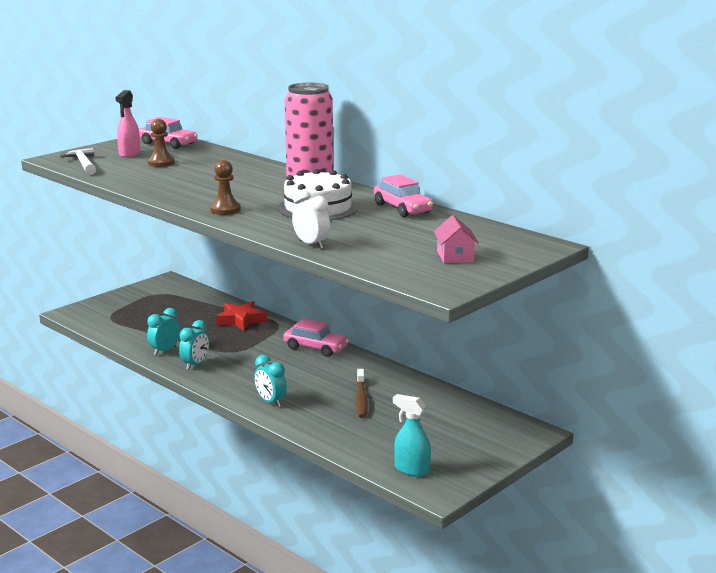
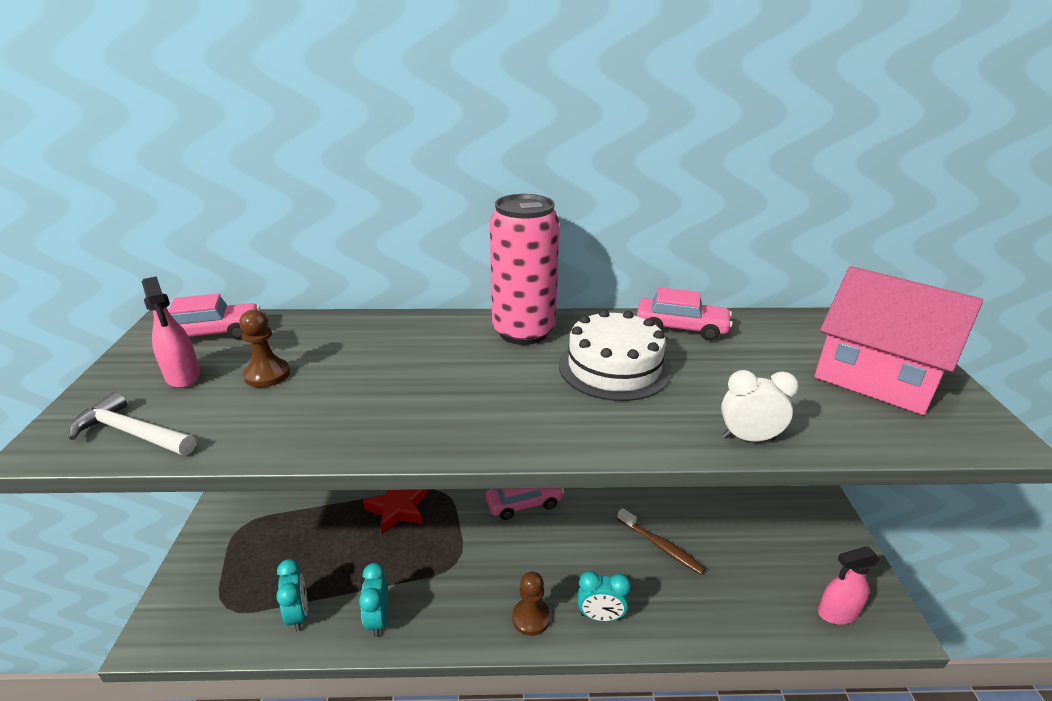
camera: 45 degrees left, 10 degrees up
turquoise clock [179,320,209,370] -> turquoise clock moved to [276,559,308,632]
brown pawn [210,160,241,215] -> brown pawn moved to [512,572,550,636]
turquoise spray bottle [393,394,431,477] -> pink spray bottle [818,547,880,624]
pink house [434,215,479,263] -> pink house [814,266,983,415], size x2.25

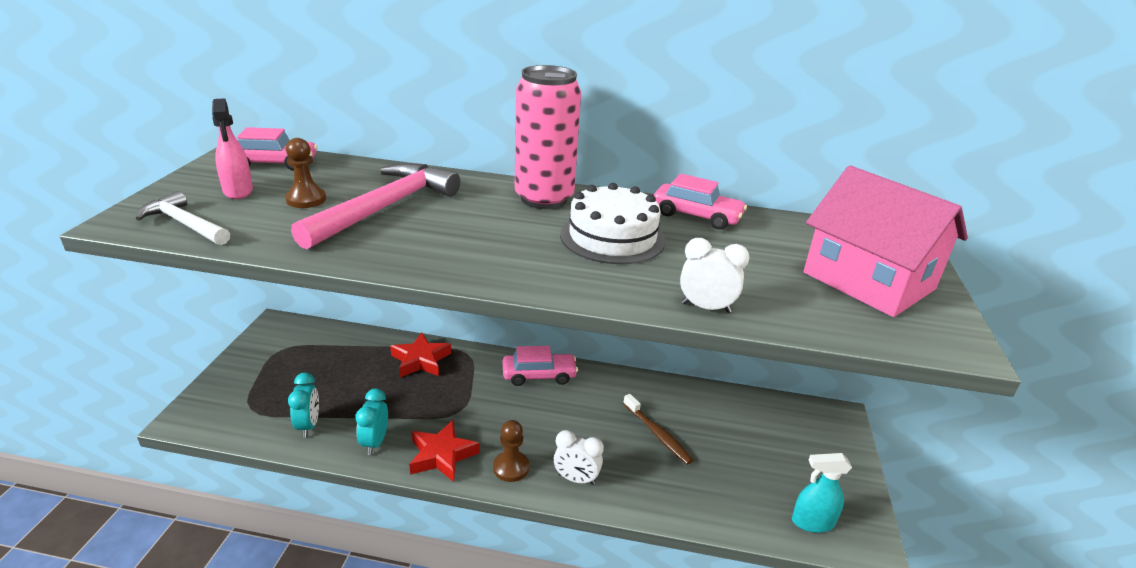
camera: 10 degrees right, 0 degrees up
turquoise clock [578,571,631,622] -> white clock [554,430,604,485]
pink spray bottle [818,547,880,624] -> turquoise spray bottle [792,453,852,533]
none -> pink hammer [291,163,460,249]
none -> red star [409,420,480,482]

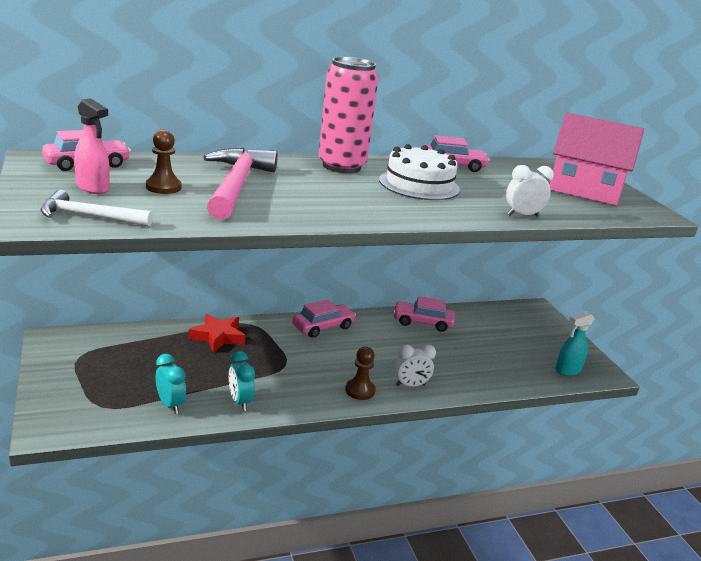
camera: 30 degrees left, 5 degrees down
red star [409,420,480,482] -> none
brown toothbrush [623,394,693,465] -> none
none -> pink car [393,296,455,332]

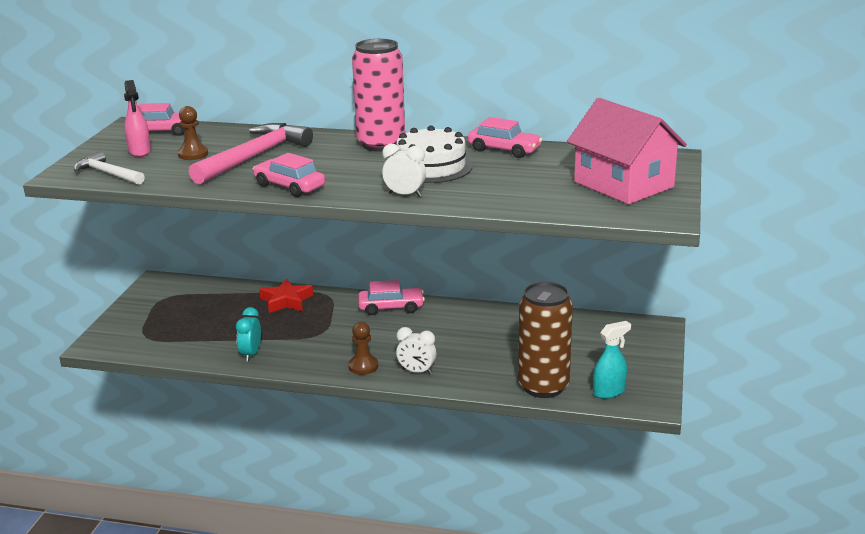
camera: 35 degrees right, 0 degrees up
turquoise clock [156,354,186,414] -> none
pink car [393,296,455,332] -> pink car moved to [253,153,325,197]
white clock [506,165,554,216] -> white clock moved to [382,144,426,197]
turquoise spray bottle [555,311,594,376] -> turquoise spray bottle turned 150 degrees clockwise [593,321,631,399]
none -> brown can [518,282,573,398]

